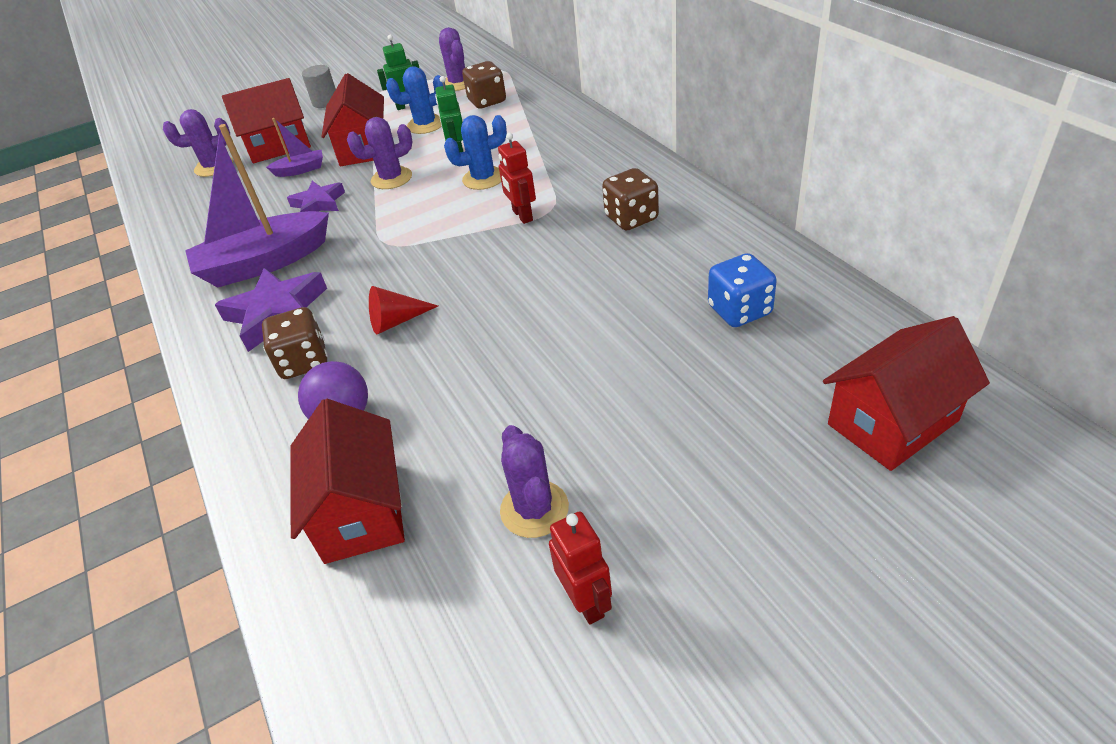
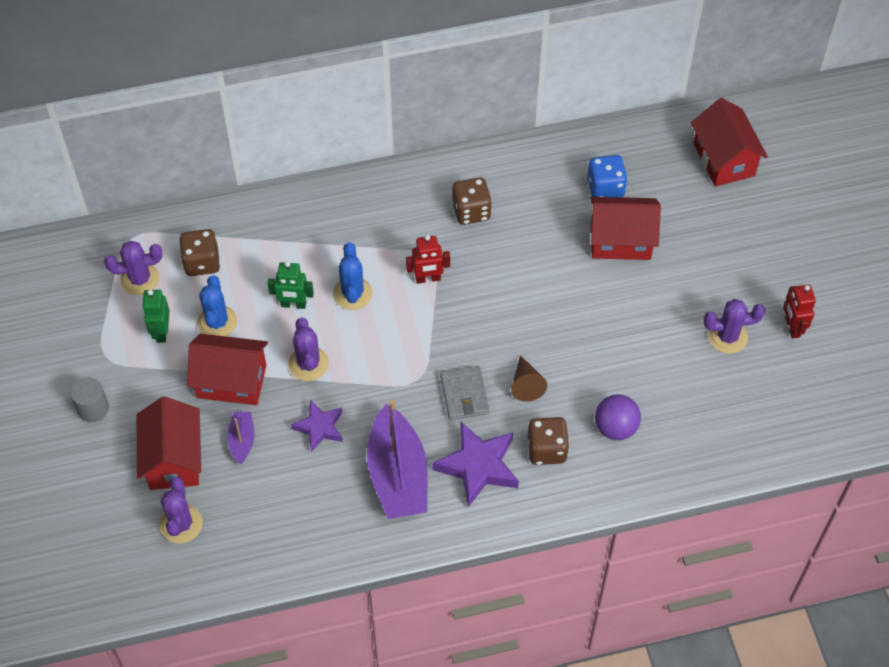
camera: 80 degrees left, 15 degrees up
red house [290,399,405,564] -> red house moved to [590,197,661,260]
red cone [369,286,438,334] -> brown cone [511,355,547,402]
red robot [549,511,612,625] -> red robot turned 90 degrees counterclockwise [784,284,816,338]
none -> grey wallet [440,366,489,420]

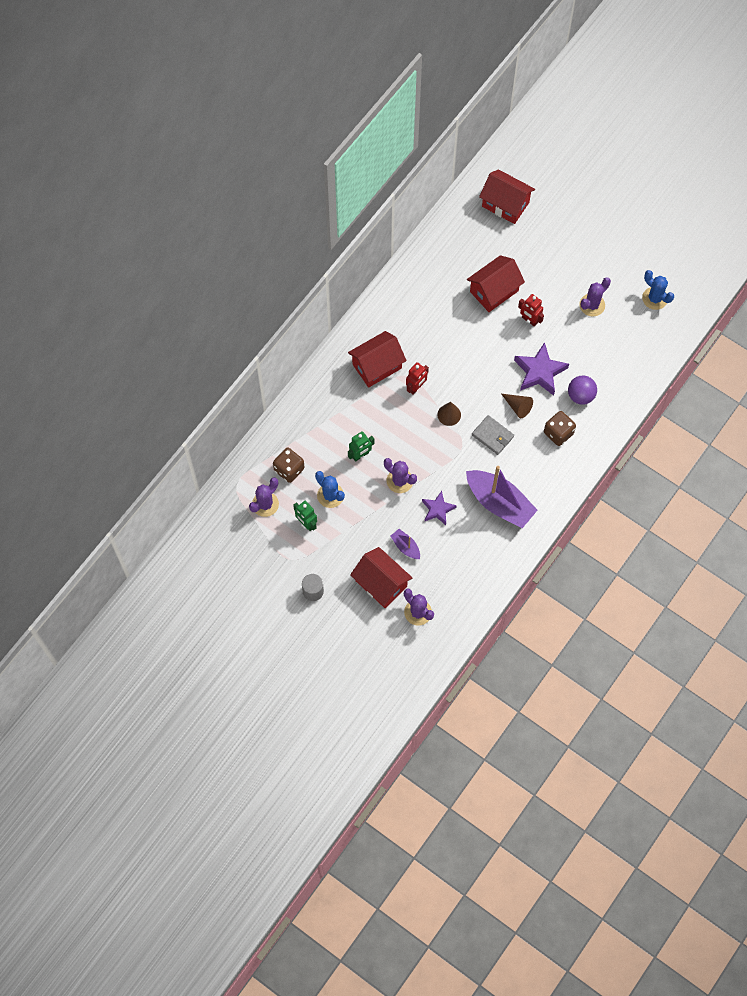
camera: 40 degrees left, 10 degrees up
red house [187,334,268,405] -> red house moved to [348,331,407,388]
blue cactus [333,242,372,310] -> blue cactus moved to [642,270,674,310]
purple star [432,422,519,507] -> purple star moved to [514,342,569,396]
brown dice [452,177,492,225] -> none
blue dice [587,155,628,197] -> none
red robot [784,284,816,338] -> red robot moved to [518,294,544,327]
none -> brown cone [437,402,461,426]

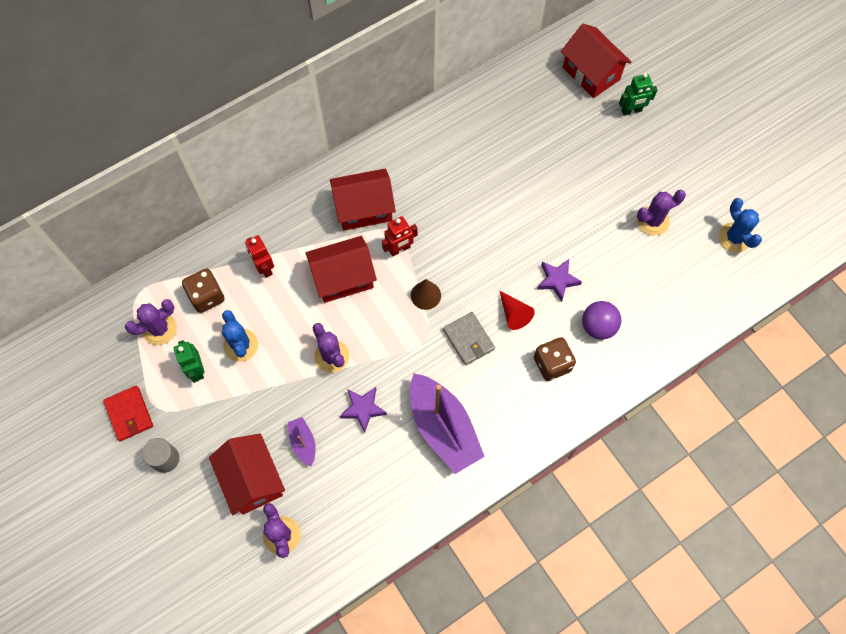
camera: 20 degrees right, 0 degrees up
green robot [348,431,374,462] -> green robot moved to [619,73,657,116]
red house [467,255,525,312] -> red house moved to [306,236,377,303]
brown cone [501,394,533,418] -> red cone [500,291,535,330]
purple star [514,342,569,396] -> purple star [537,259,582,302], size x0.62
red robot [518,294,544,327] -> red robot moved to [245,235,274,278]
none -> red wallet [103,386,153,441]

